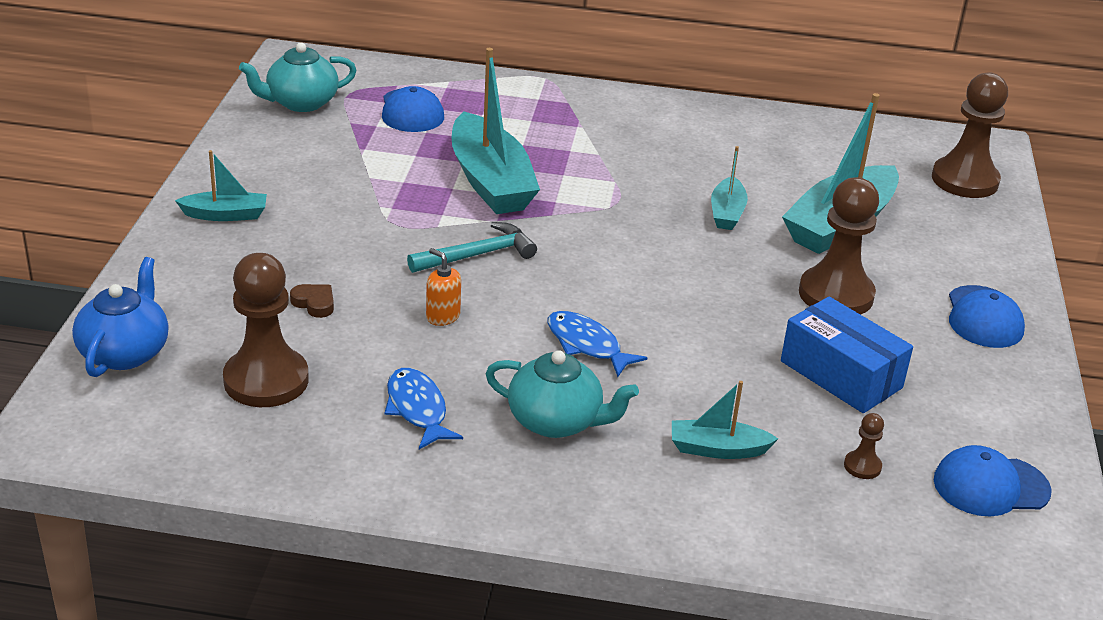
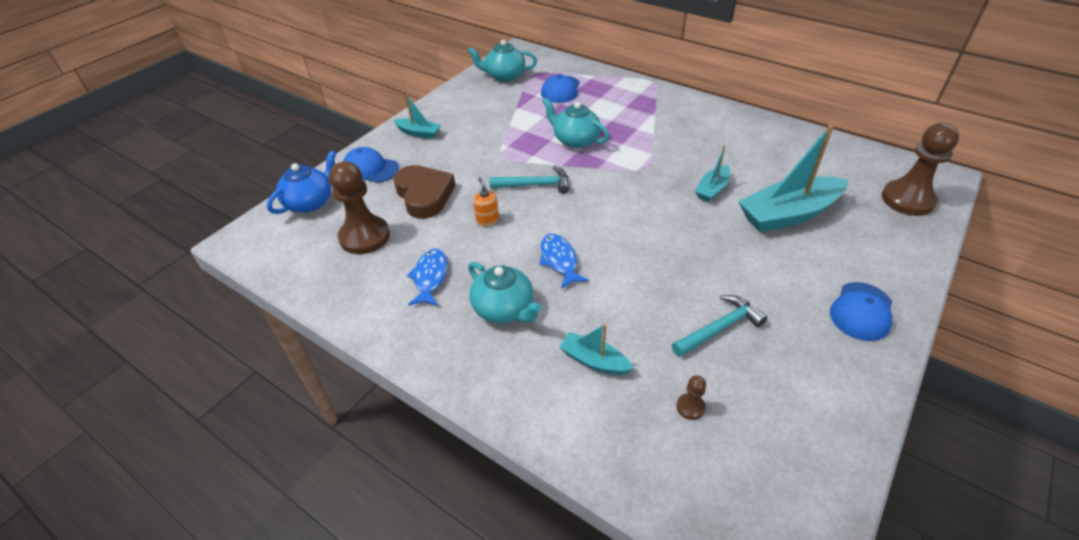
camera: 30 degrees right, 10 degrees up
brown heart [290,284,334,318] -> brown heart [394,165,456,219], size x2.35
turquoise boat [452,48,540,214] -> turquoise teapot [542,98,610,148]
blue box [781,297,913,413] -> turquoise hammer [672,295,767,357]
brown pawn [799,177,879,315] -> none
blue cap [934,445,1052,516] -> blue cap moved to [343,147,399,183]

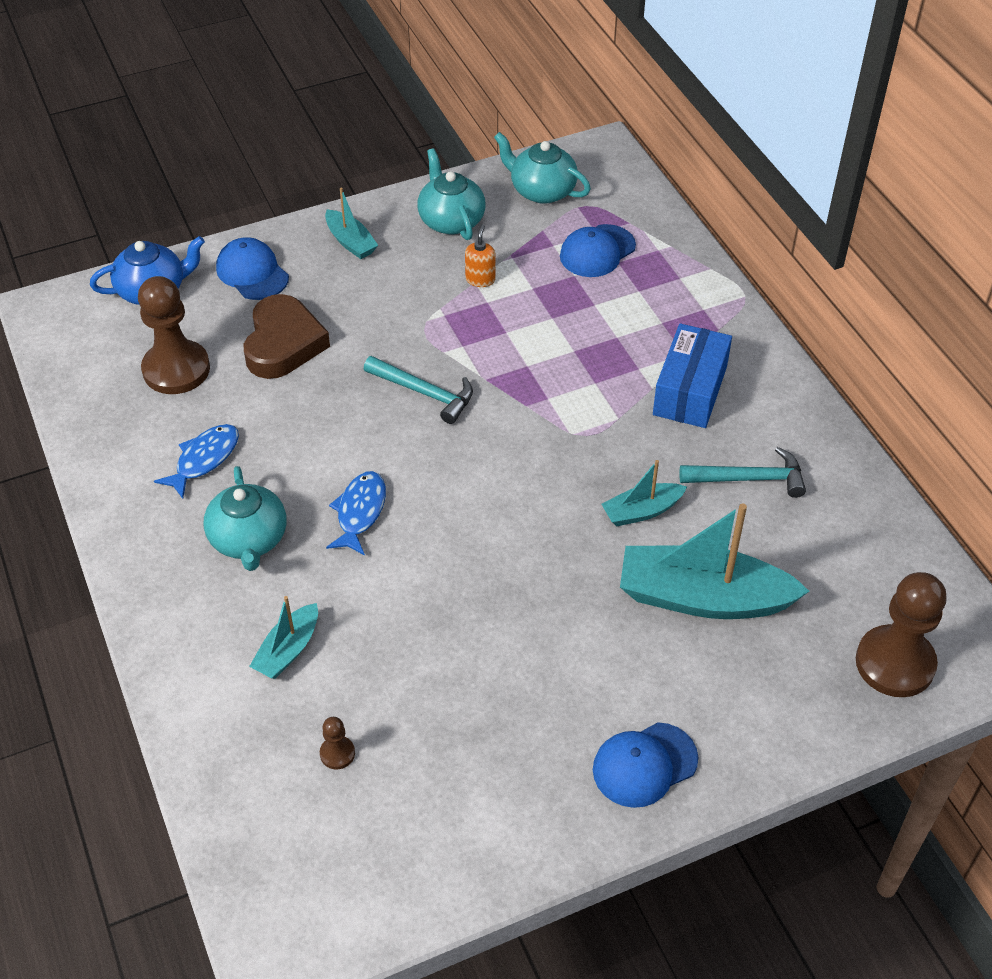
camera: 30 degrees right, 5 degrees up
orange soap dispenser [473,177,499,226] -> orange soap dispenser moved to [465,224,496,287]
turquoise teapot [542,98,610,148] -> turquoise teapot moved to [417,148,486,240]
turquoise boat [560,324,634,375] -> turquoise boat turned 120 degrees counterclockwise [249,596,318,679]
turquoise hammer [672,295,767,357] -> turquoise hammer moved to [679,447,806,498]
none -> blue box [653,323,732,428]

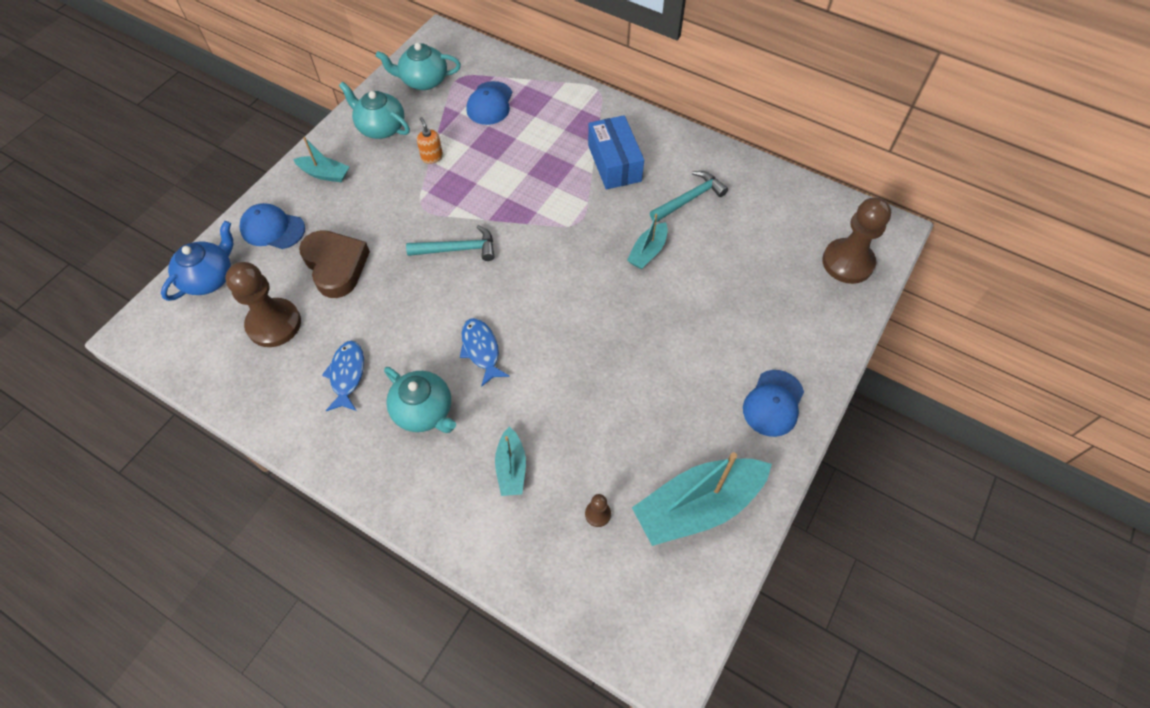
camera: 35 degrees left, 10 degrees up
turquoise boat [620,503,810,619] -> turquoise boat moved to [632,452,772,546]

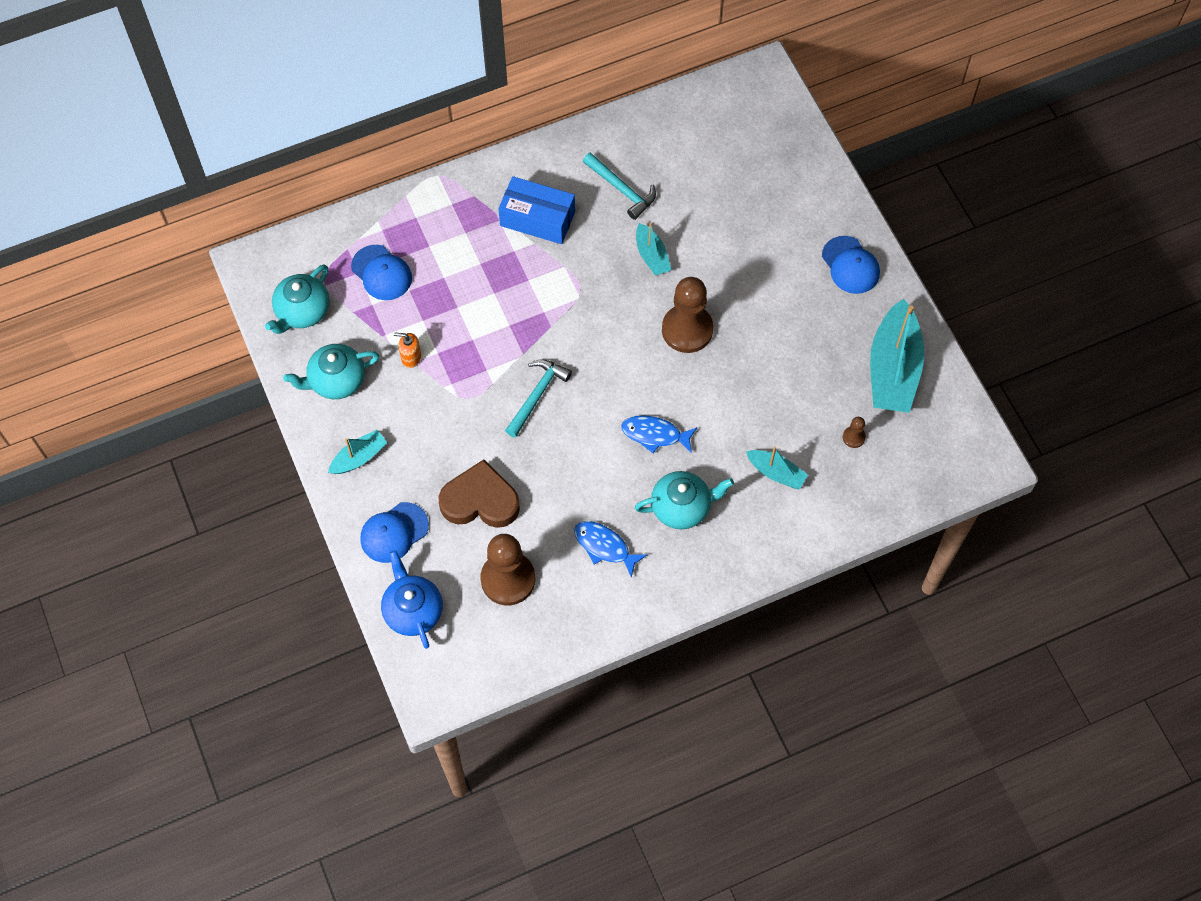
camera: 55 degrees left, 5 degrees up
turquoise hammer [650,171,728,222] -> turquoise hammer turned 135 degrees clockwise [583,153,656,220]
brown pawn [822,197,891,284] -> brown pawn moved to [662,277,713,353]

